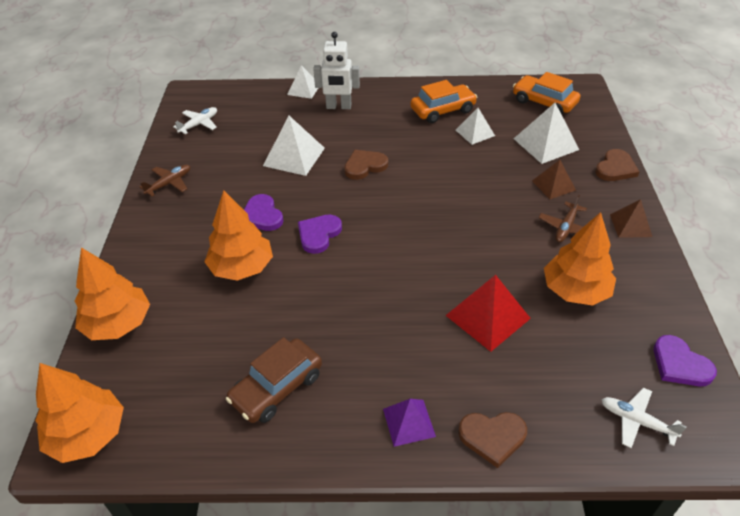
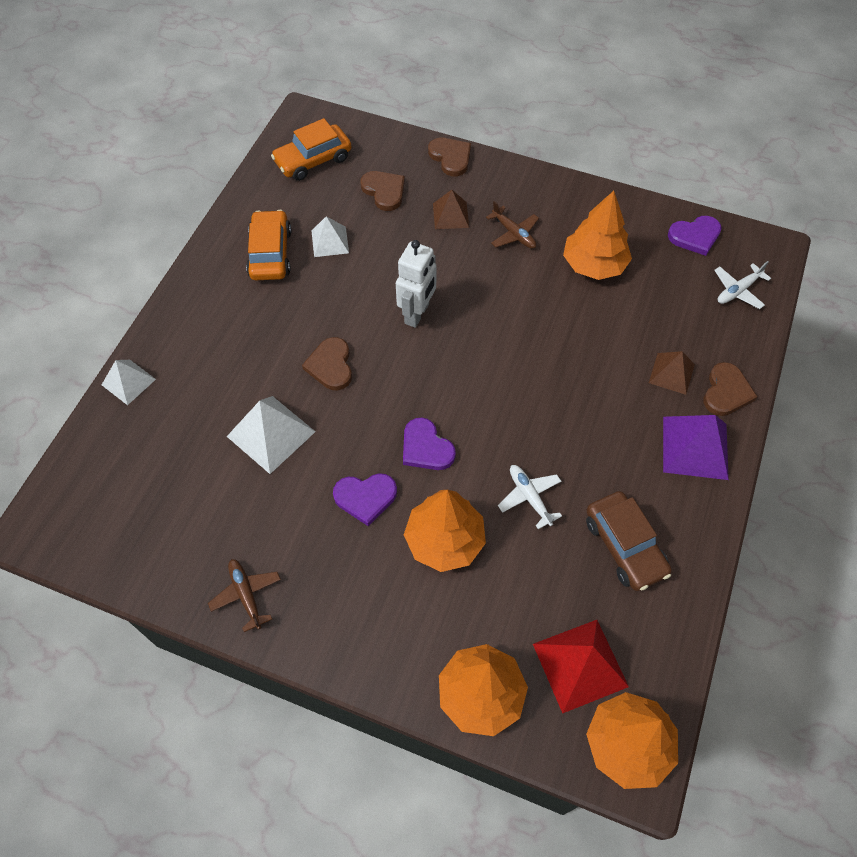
camera: 70 degrees left, 15 degrees up
white plane [173,107,217,134] -> white plane moved to [498,465,562,529]
white robot [313,32,360,109] -> white robot moved to [396,240,437,328]
purple pyramid [383,399,436,447] -> purple pyramid [663,415,729,480], size x1.59
red pyramid [445,275,531,352] -> red pyramid moved to [533,620,629,714]
white pyramid [514,103,579,164] -> brown heart [361,171,405,211]
brown pyramid [610,199,652,238] -> brown pyramid moved to [649,351,695,395]

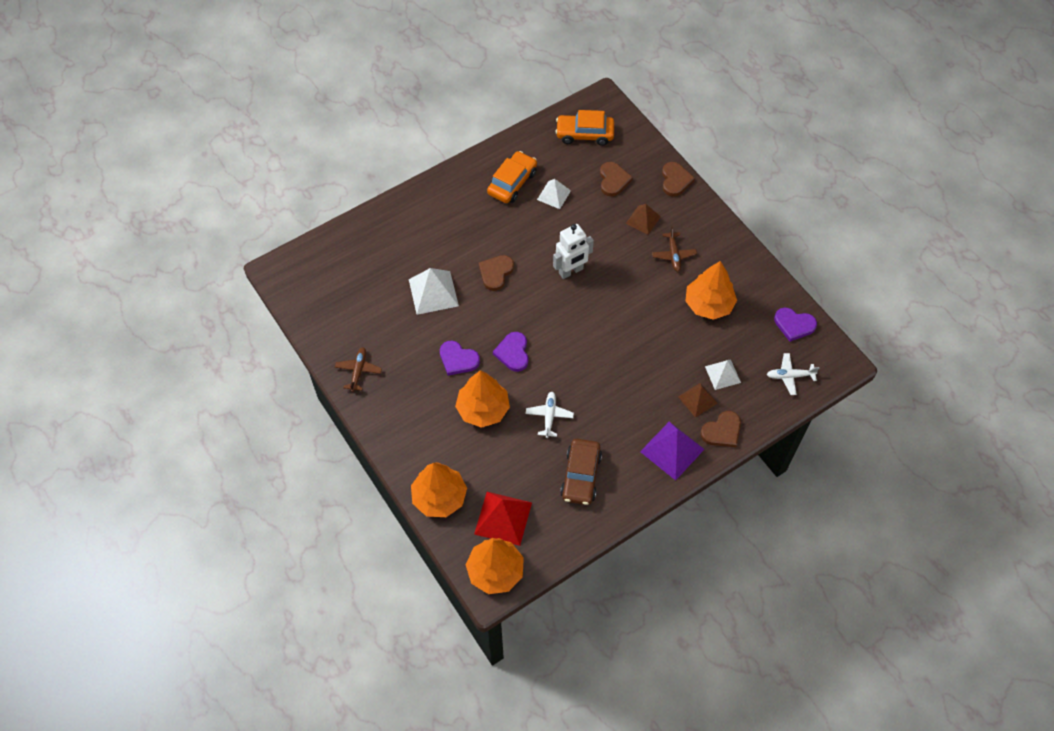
camera: 35 degrees right, 0 degrees up
white pyramid [102,360,156,405] -> white pyramid moved to [705,359,741,390]

